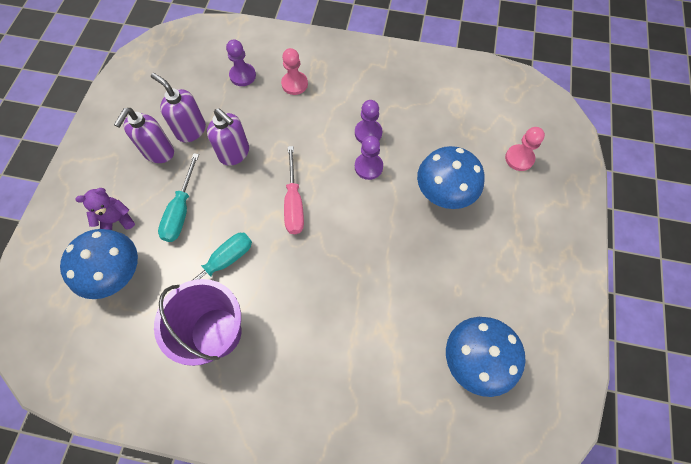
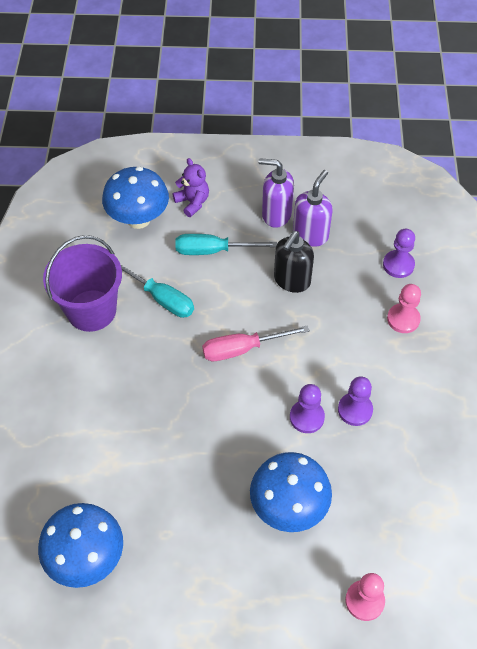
camera: 80 degrees right, 10 degrees down
purple soap dispenser [207,108,249,166] -> black soap dispenser [274,231,314,293]

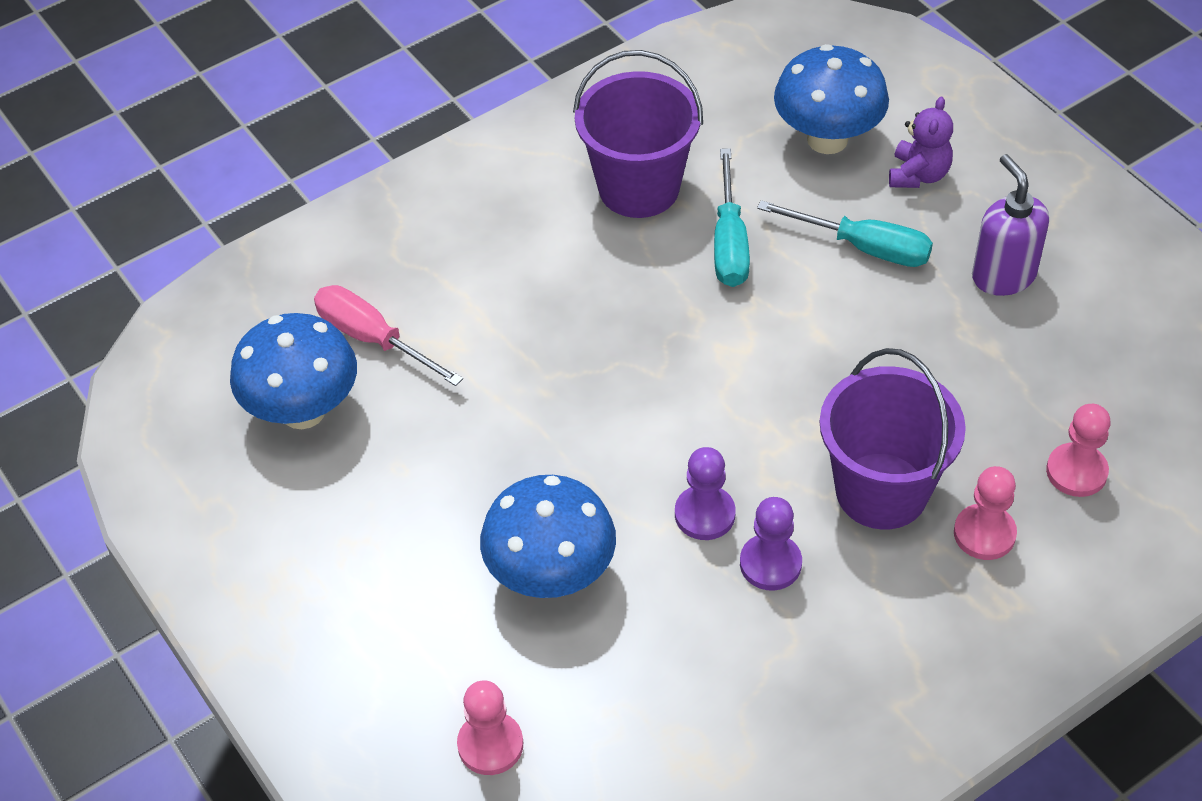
camera: 55 degrees right, 5 degrees down
turquoise screwdriver [175,234,278,255] -> turquoise screwdriver turned 150 degrees clockwise [757,200,933,267]
pink screwdriver [202,325,310,361] -> pink screwdriver moved to [314,285,463,386]
black soap dispenser [274,231,314,293] -> none
purple soap dispenser [293,170,333,247] -> none
purple pawn [383,229,415,278] -> pink pawn [1046,404,1111,497]
none -> purple bucket [819,348,966,530]

